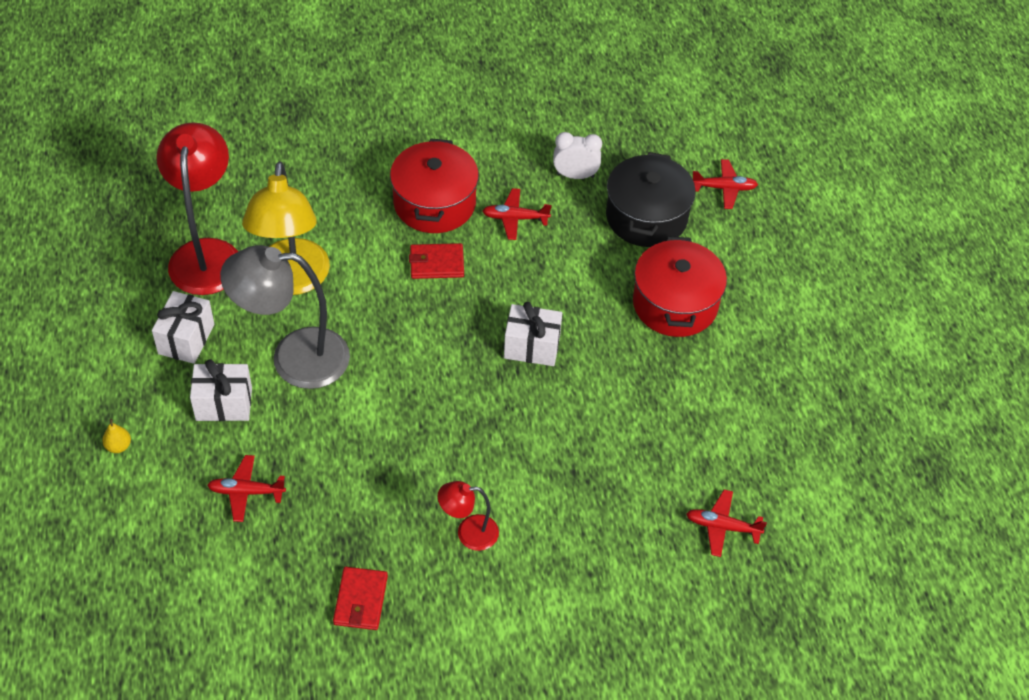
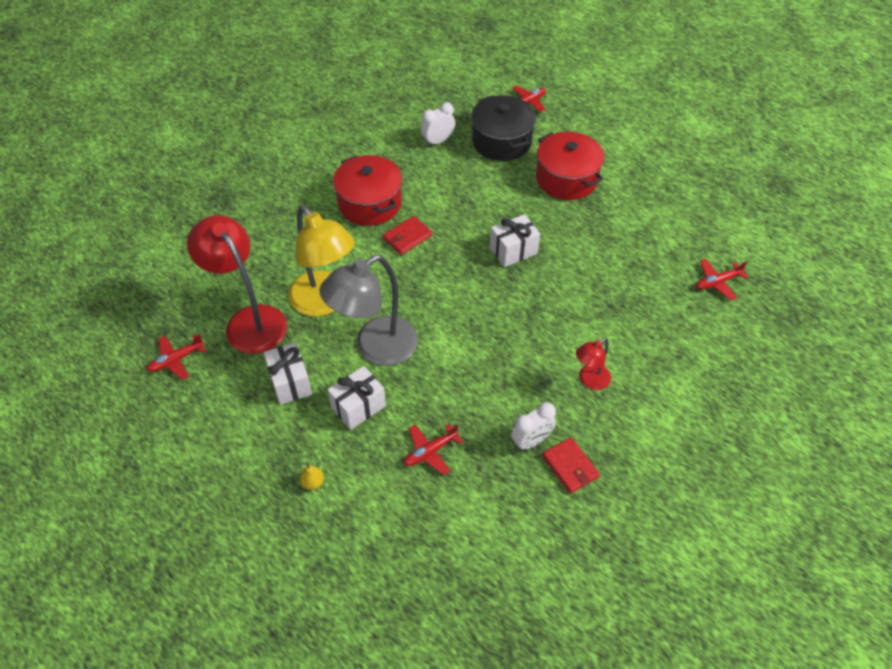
camera: 35 degrees left, 0 degrees up
red plane [482,188,552,240] -> red plane moved to [147,334,206,380]
none -> white clock [511,402,556,450]

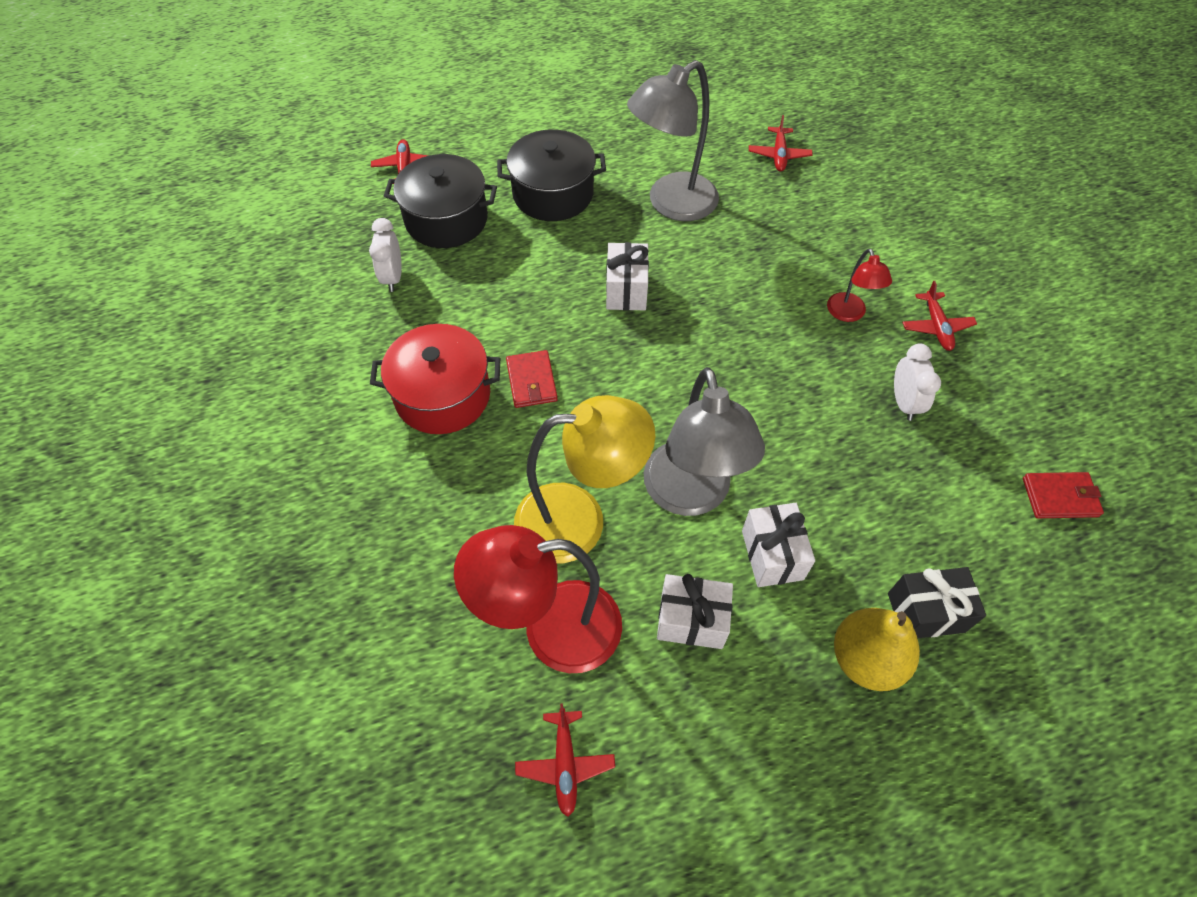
camera: 60 degrees left, 5 degrees up
yellow pear [300,462,324,490] -> yellow pear [834,608,920,691], size x2.33
red plane [404,423,463,475] -> red plane moved to [902,281,977,351]
red pot [536,132,604,200] -> black pot [497,129,606,221]
red wallet [542,437,600,494] -> red wallet moved to [1023,472,1104,518]
none -> grey lamp [627,60,719,221]
none -> black gift [888,567,986,638]

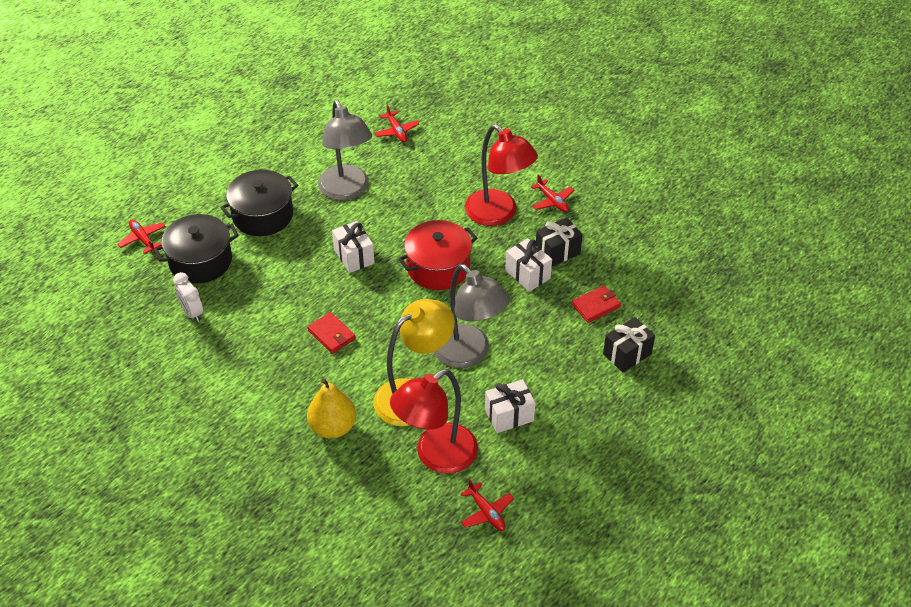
camera: 30 degrees left, 10 degrees down
red pot [370,324,500,434] -> red pot moved to [398,220,477,290]
grey lamp [627,60,719,221] -> grey lamp turned 45 degrees counterclockwise [318,100,372,200]
white gift [742,503,815,587] -> white gift moved to [505,238,552,292]
red lamp [827,248,892,322] -> red lamp [465,124,538,226], size x1.98
yellow pear [834,608,920,691] -> yellow pear moved to [307,378,356,439]
white clock [894,343,941,421] -> black gift [536,217,583,266]
red wallet [1023,472,1104,518] -> red wallet moved to [572,285,621,323]

